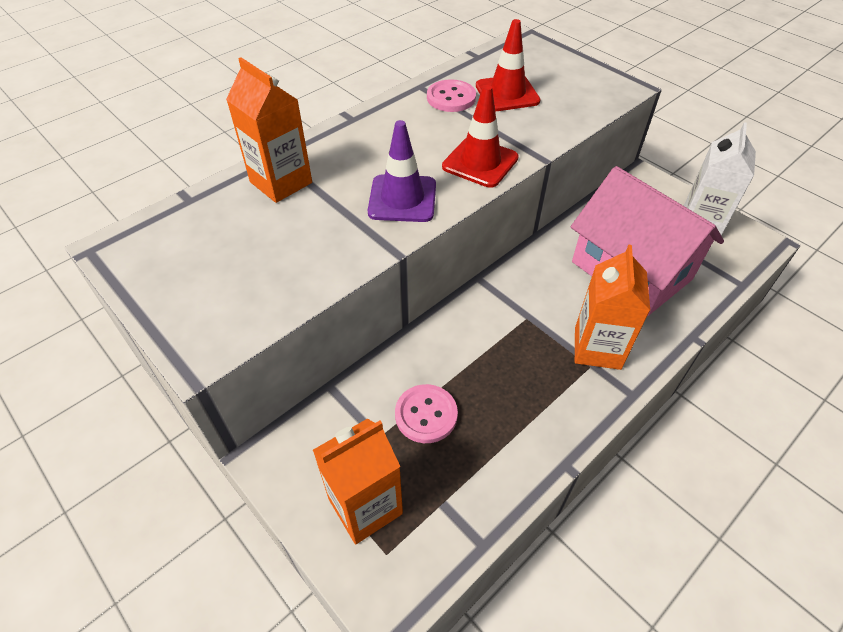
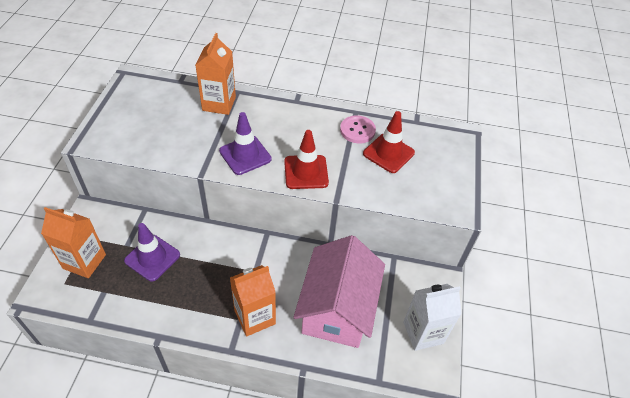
camera: 50 degrees right, 0 degrees up
pink button [395,384,458,443] -> purple traffic cone [124,223,180,282]

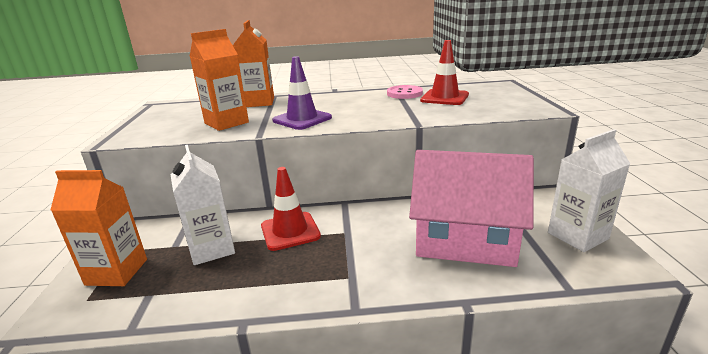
camera: 10 degrees left, 25 degrees down
purple traffic cone [124,223,180,282] -> white carton [171,145,235,265]
orange carton [230,265,276,337] -> orange carton moved to [190,29,249,131]
red traffic cone [284,130,329,189] -> red traffic cone moved to [261,167,321,251]
pink house [293,235,385,348] -> pink house turned 75 degrees counterclockwise [409,150,534,267]

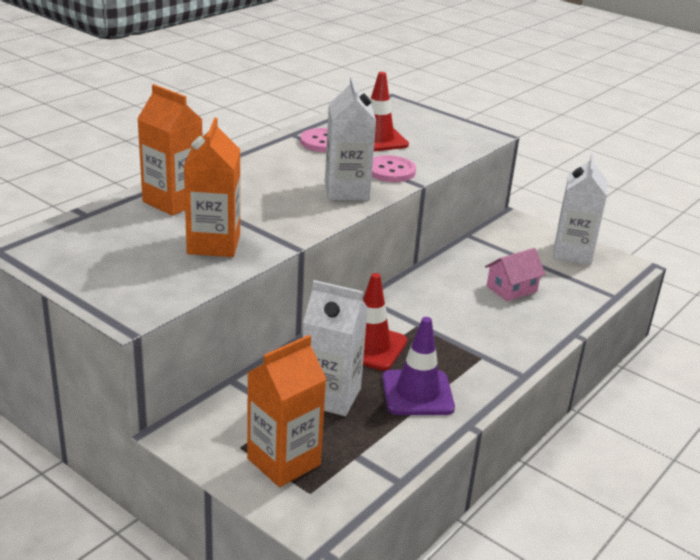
camera: 50 degrees left, 5 degrees up
purple traffic cone [272,56,332,130] -> purple traffic cone moved to [382,317,455,415]
pink house [409,150,534,267] -> pink house [485,248,546,301], size x0.44
none -> white carton [325,77,376,200]
none -> pink button [372,155,416,182]

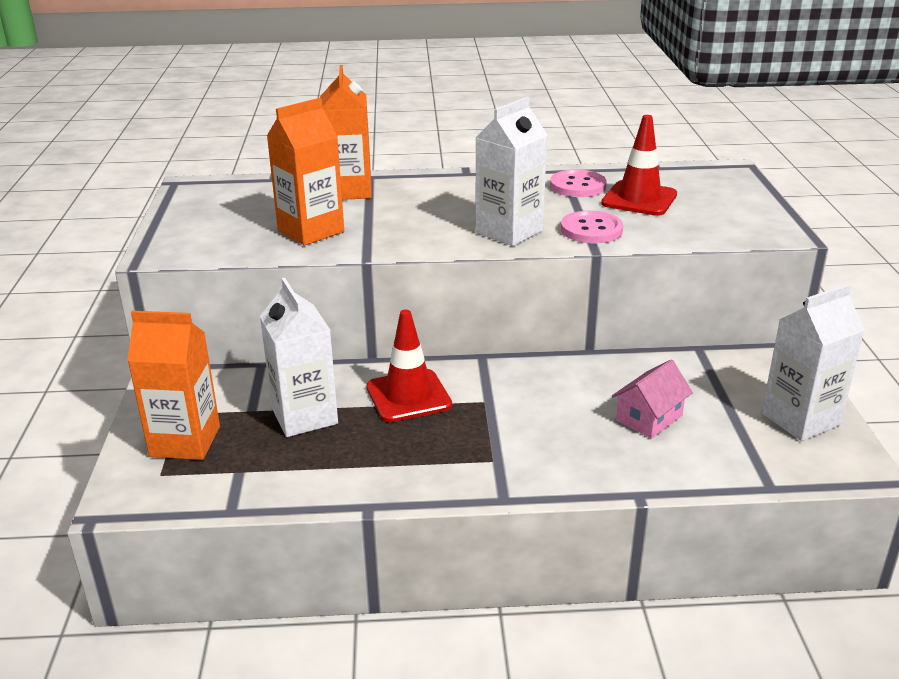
camera: 50 degrees right, 0 degrees up
purple traffic cone [382,317,455,415] -> none
pink house [485,248,546,301] -> pink house turned 60 degrees counterclockwise [612,359,693,439]

